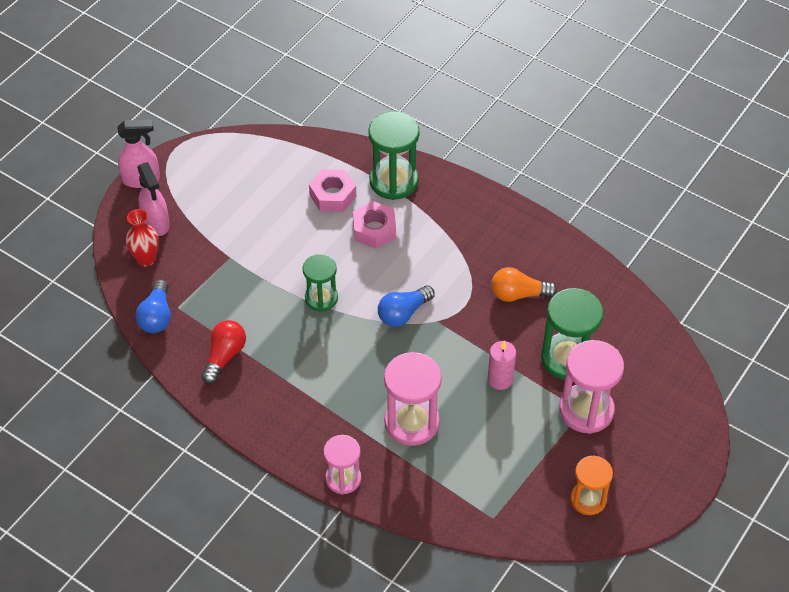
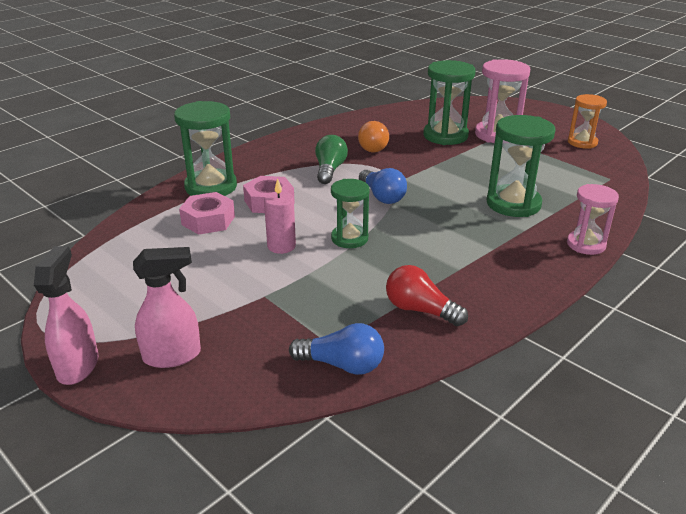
camera: 80 degrees left, 20 degrees down
red vase [126,209,159,267] -> none
pink hourglass [384,352,442,446] -> green hourglass [487,115,556,217]
pink candle [487,340,516,390] -> pink candle moved to [264,178,296,254]
none -> green light bulb [315,135,348,184]

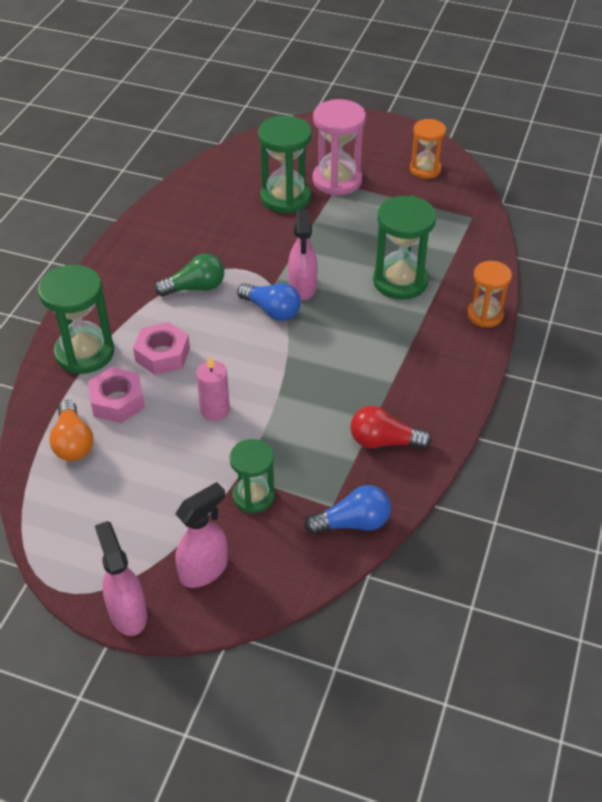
camera: 25 degrees left, 15 degrees up
green light bulb [315,135,348,184] -> green light bulb turned 90 degrees clockwise [155,254,224,296]
green hourglass [331,179,370,248] -> green hourglass moved to [229,439,275,513]
orange light bulb [358,121,389,152] -> orange light bulb moved to [49,400,93,461]
pink hourglass [567,184,619,255] -> orange hourglass [467,261,512,327]
none -> pink spray bottle [288,209,318,300]

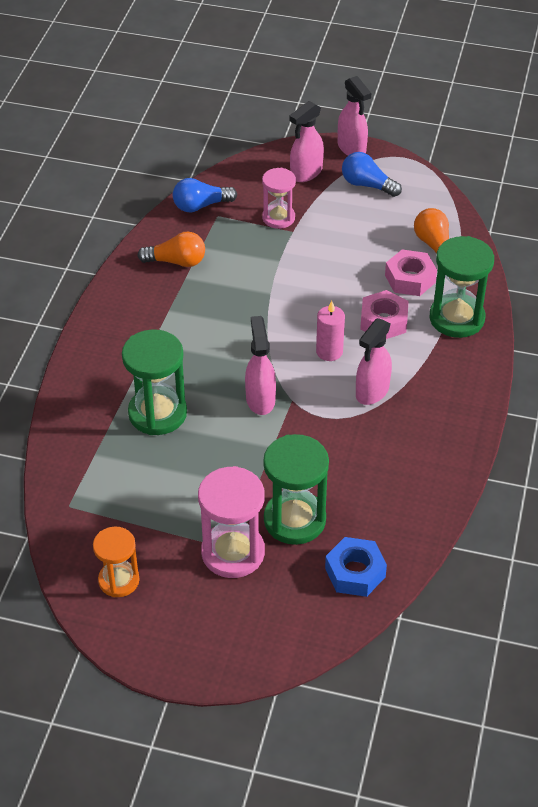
camera: 175 degrees right, 0 degrees up
green light bulb [155,254,224,296] -> pink spray bottle [356,318,392,405]
pink candle [196,356,230,421] -> pink candle moved to [316,301,345,361]
green hourglass [229,439,275,513] -> pink hourglass [262,168,296,229]
blue light bulb [237,283,301,321] -> blue light bulb moved to [342,152,402,197]
red light bulb [350,406,432,449] -> orange light bulb [137,232,205,267]
orange hourglass [467,261,512,327] -> none
none -> blue nut [325,537,387,597]

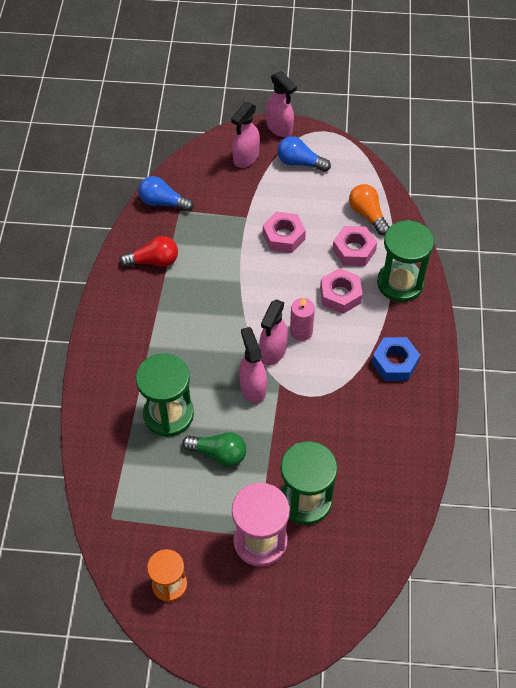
camera: 10 degrees left, 10 degrees up
orange light bulb [137,232,205,267] -> red light bulb [120,236,178,267]
blue light bulb [173,178,237,212] -> blue light bulb turned 45 degrees clockwise [138,176,194,212]
pink hourglass [262,168,296,229] -> none
blue nut [325,537,387,597] -> blue nut moved to [372,337,420,381]
pink spray bottle [356,318,392,405] -> pink spray bottle moved to [259,299,288,365]
none -> green light bulb [182,432,246,467]
none -> pink nut [263,212,306,253]

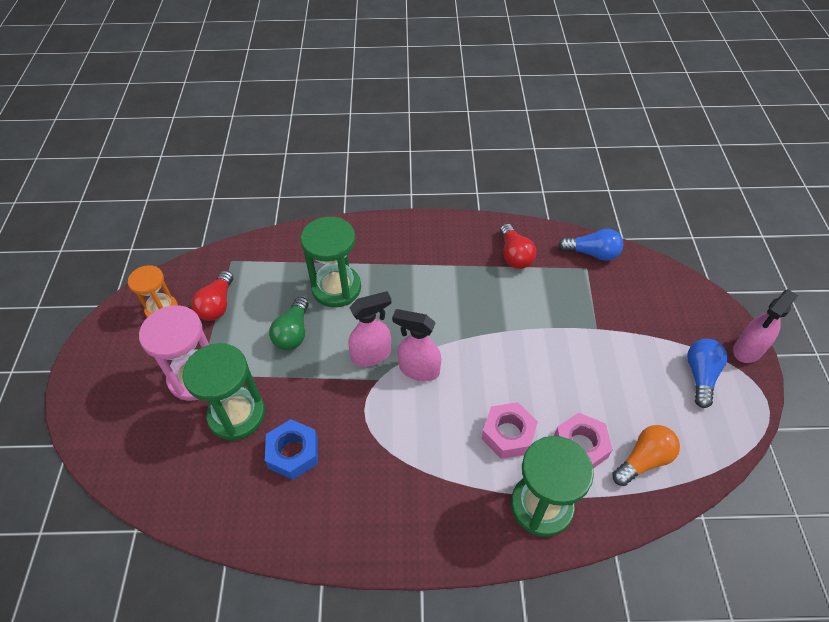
camera: 85 degrees right, 5 degrees down
blue light bulb [138,176,194,212] -> blue light bulb turned 90 degrees clockwise [558,229,623,261]
pink spray bottle [231,102,260,168] -> none
pink nut [263,212,306,253] -> none
pink candle [290,298,315,341] -> none
blue nut [372,337,420,381] -> blue nut moved to [265,419,318,480]
none -> red light bulb [191,270,233,321]

